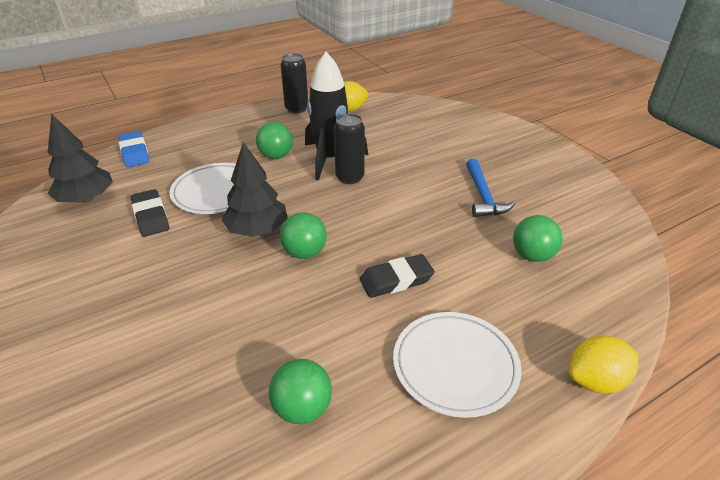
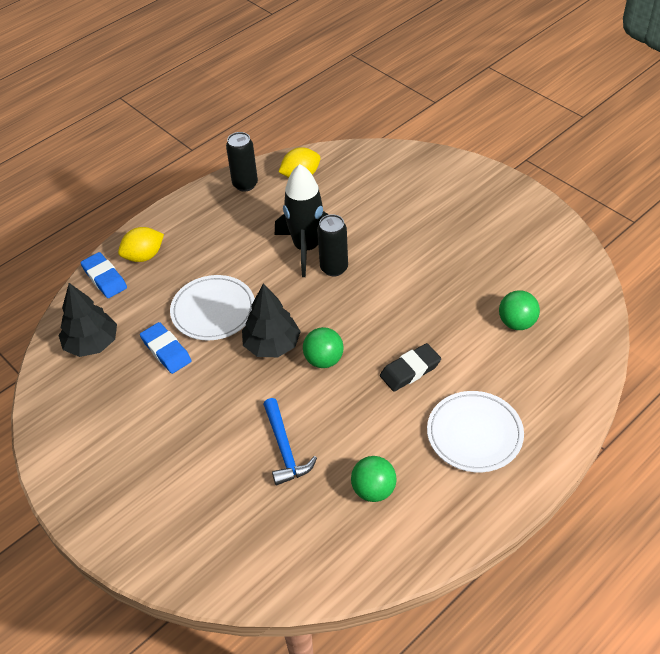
camera: 10 degrees left, 10 degrees up
black eraser [131,189,169,237] -> blue eraser [140,322,192,374]
green ball [256,122,293,159] -> none
blue hammer [466,158,515,217] -> blue hammer moved to [263,398,317,485]
yellow lemon [568,336,638,393] -> yellow lemon moved to [118,227,164,262]

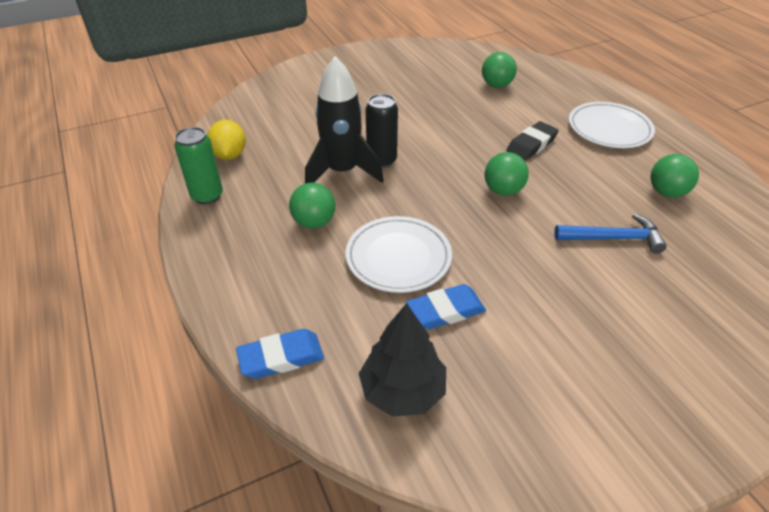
camera: 75 degrees left, 5 degrees down
yellow lemon [118,227,164,262] -> none
black can [226,132,258,192] -> green can [174,127,223,205]
black tree [242,284,301,357] -> none
black eraser [380,343,441,391] -> black eraser turned 60 degrees clockwise [506,121,559,161]
none -> green ball [289,183,335,229]

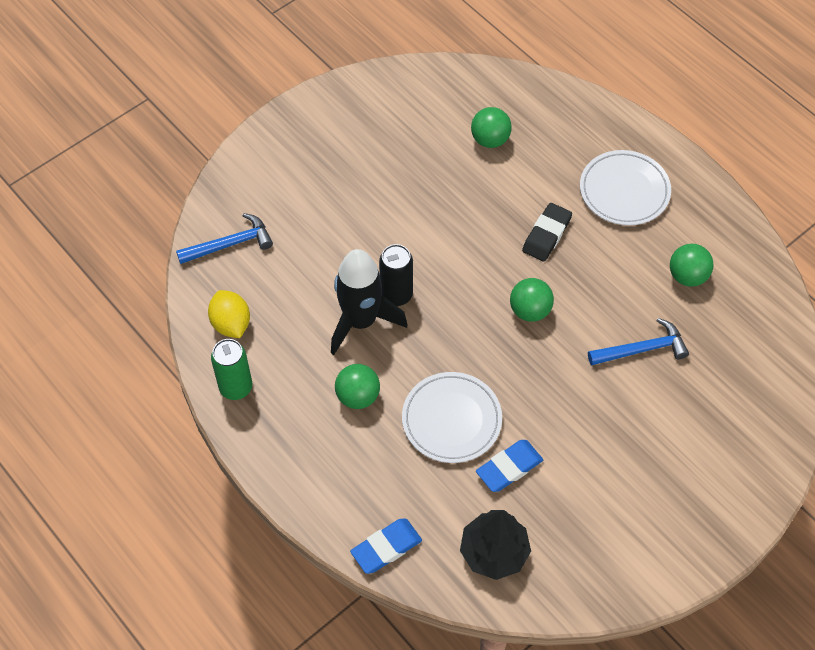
camera: 15 degrees left, 15 degrees up
none -> blue hammer [176,213,273,264]

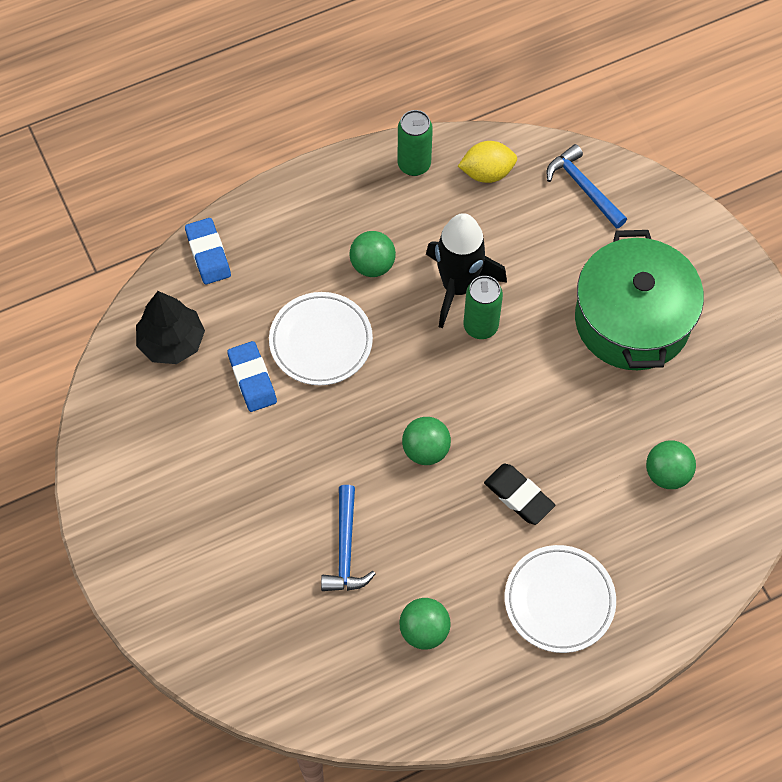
camera: 105 degrees right, 5 degrees up
blue hammer [176,213,273,264] -> blue hammer turned 150 degrees clockwise [547,144,627,229]
black can [379,244,413,306] -> green can [463,276,503,339]
none -> green pot [575,230,704,370]

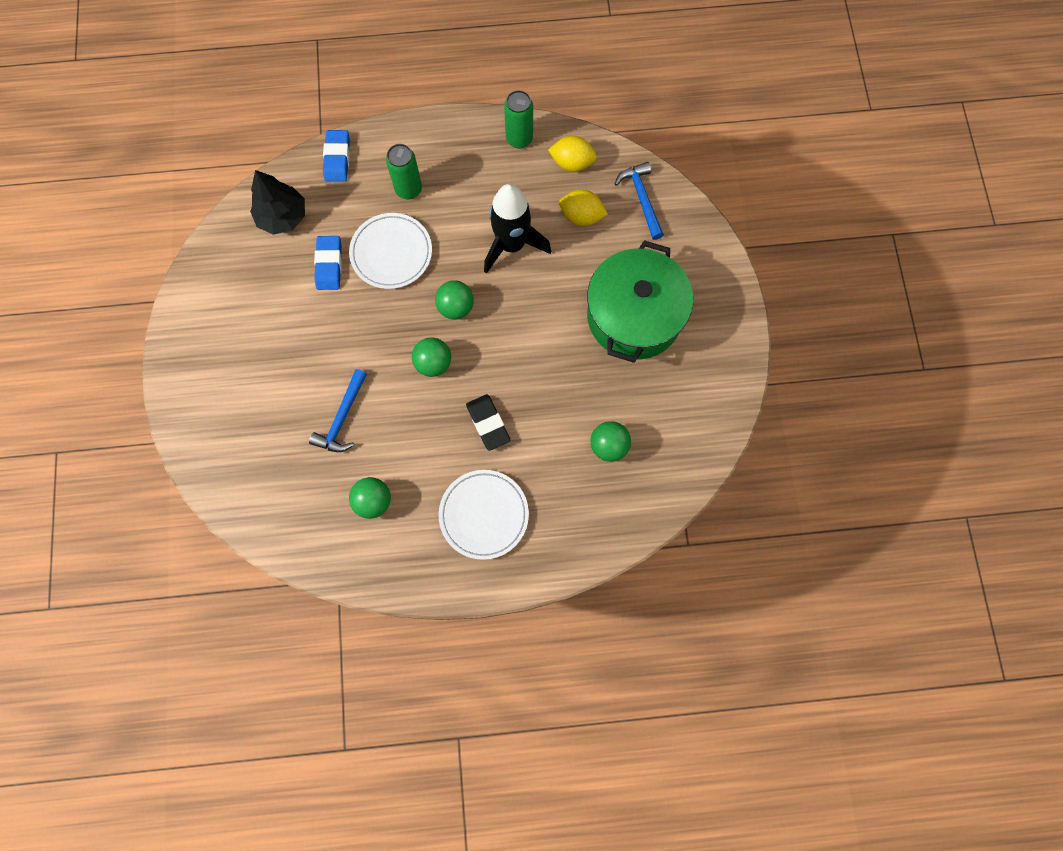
camera: 20 degrees right, 10 degrees up
green ball [350,231,396,277] -> green ball moved to [435,280,474,319]
green can [463,276,503,339] -> green can moved to [386,144,422,199]
none -> yellow lemon [559,190,608,226]

